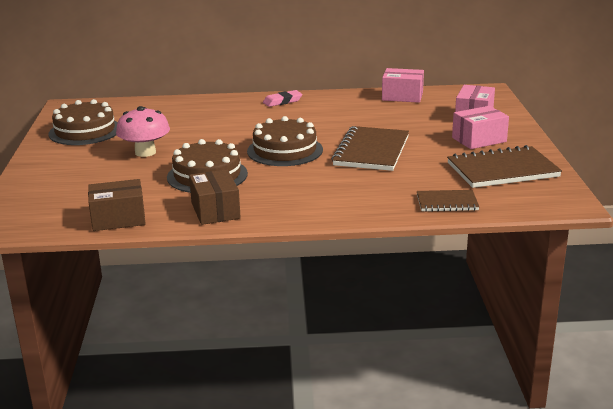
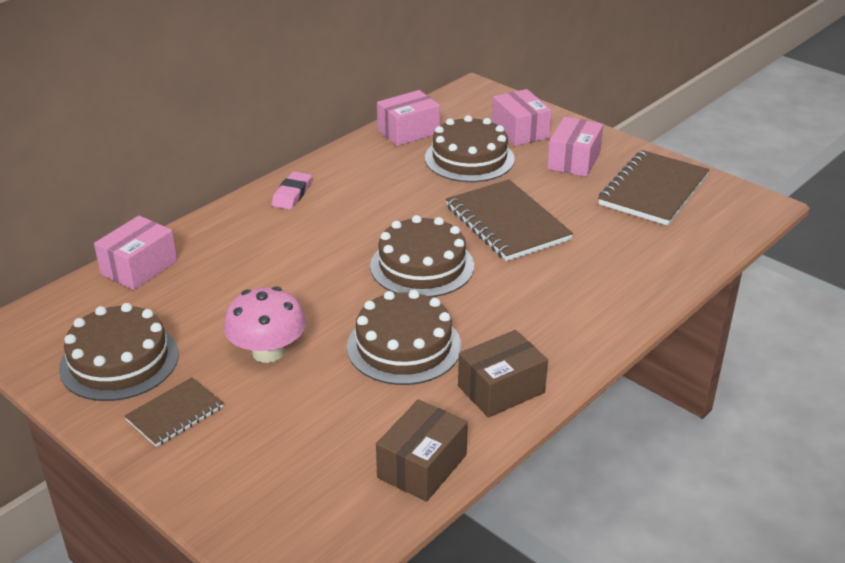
camera: 45 degrees left, 10 degrees up
brown box [189,169,241,225] -> brown box turned 60 degrees counterclockwise [458,330,548,418]
brown notebook [417,190,479,212] -> brown notebook moved to [125,377,223,447]
none -> pink box [94,216,177,290]
none -> brown cake [425,115,515,182]

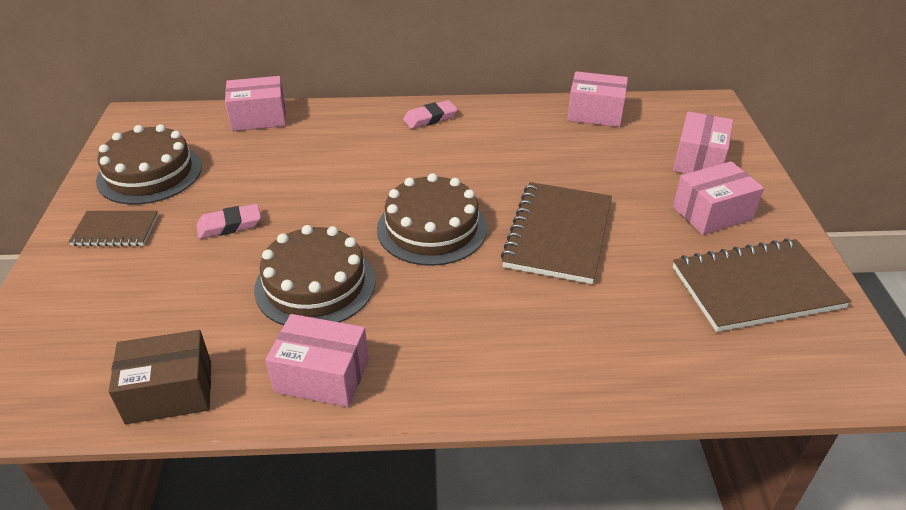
camera: 45 degrees right, 5 degrees up
pink mushroom [224,287,306,363] -> pink eraser [196,204,261,239]
brown cake [425,115,515,182] -> none
brown box [458,330,548,418] -> pink box [266,314,369,407]

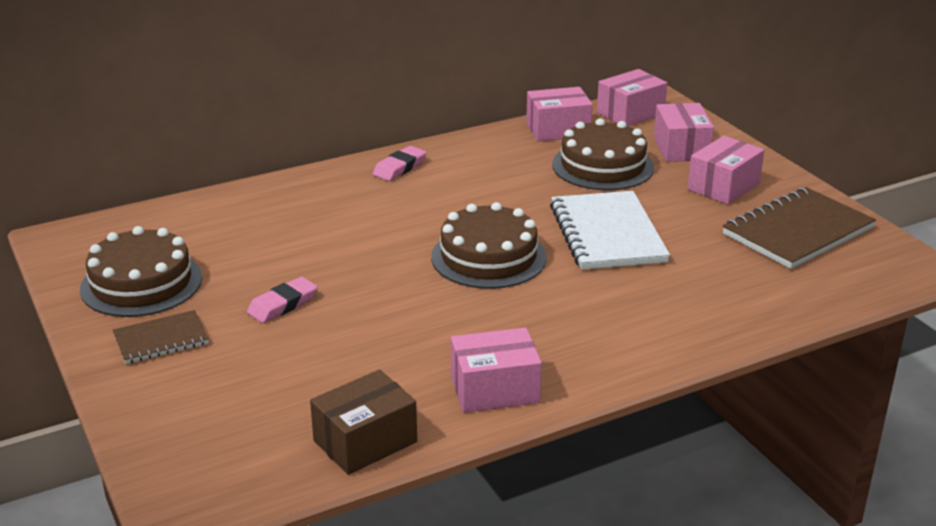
camera: 25 degrees left, 10 degrees down
pink box [225,76,286,131] -> pink box moved to [597,69,667,126]
brown cake [254,225,376,325] -> brown cake moved to [552,118,654,190]
brown notebook [501,182,612,284] -> white notebook [550,191,670,270]

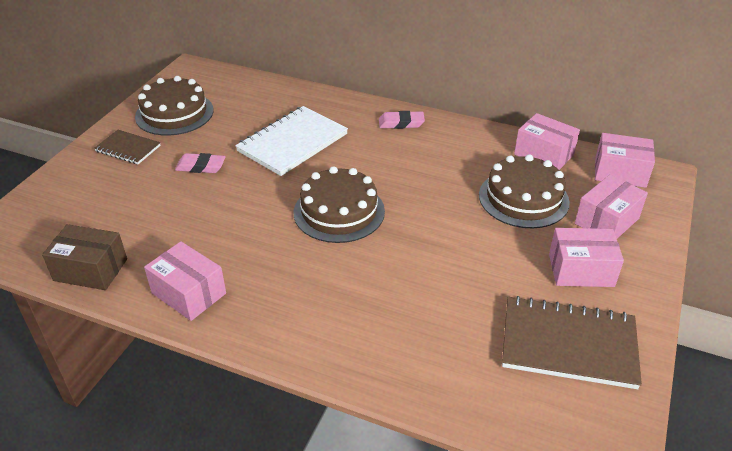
camera: 50 degrees right, 10 degrees up
white notebook [550,191,670,270] -> white notebook moved to [235,106,348,176]

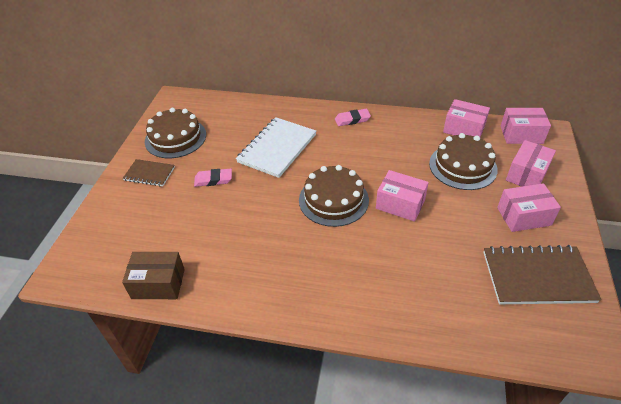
camera: 10 degrees left, 5 degrees up
pink box [144,241,226,321] -> pink box moved to [376,170,429,222]

